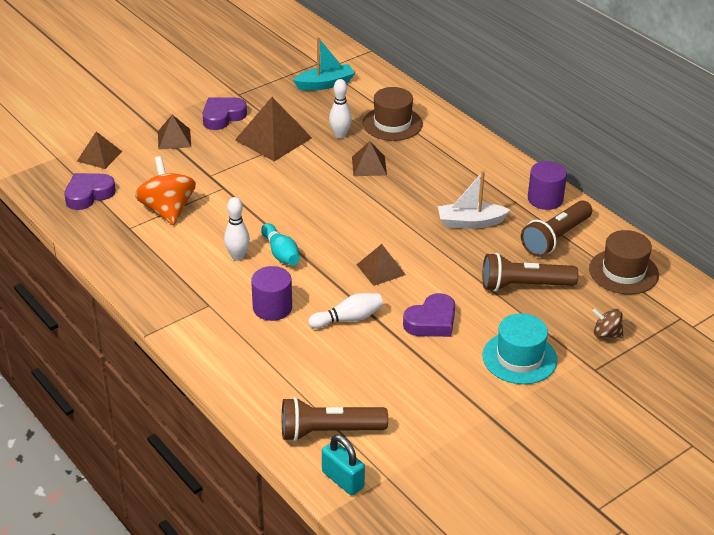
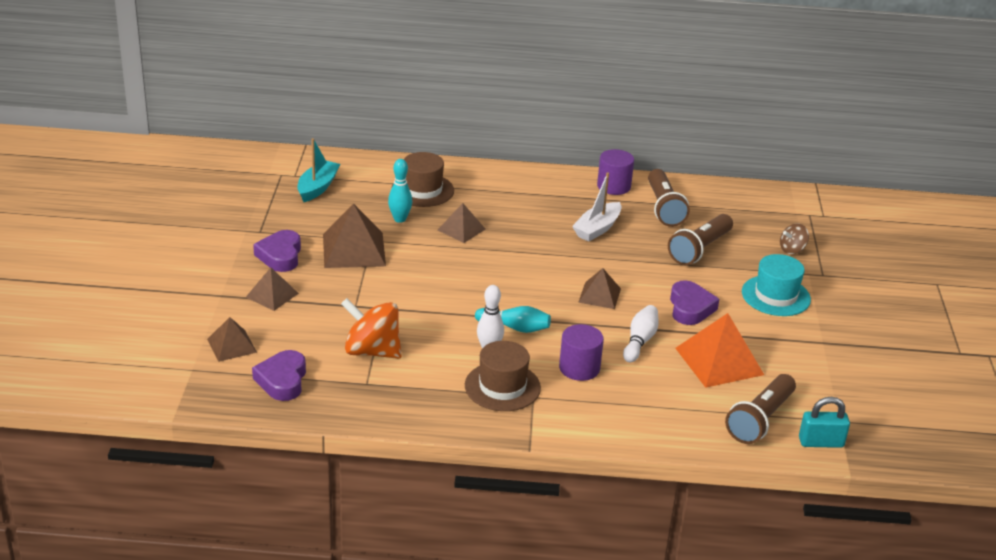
camera: 50 degrees left, 5 degrees down
white bowling pin [329,79,352,139] -> turquoise bowling pin [388,159,412,223]
brown hat [589,230,659,294] -> brown hat moved to [465,341,541,411]
none -> orange pyramid [675,313,764,388]

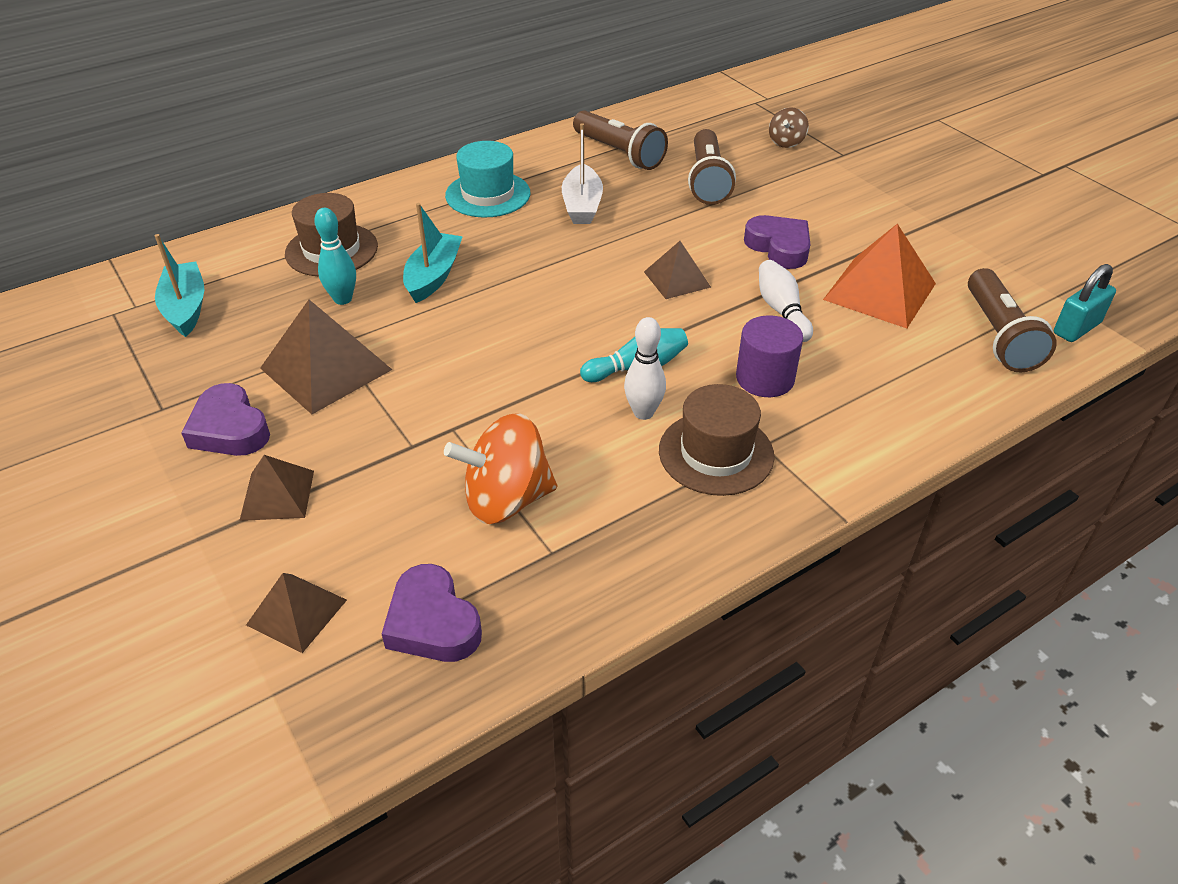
camera: 35 degrees left, 10 degrees up
brown pyramid [438,203,485,243] -> turquoise boat [403,203,463,303]
purple cylinder [597,149,634,195] -> none
turquoise hat [742,254,811,316] -> turquoise hat moved to [445,141,530,217]

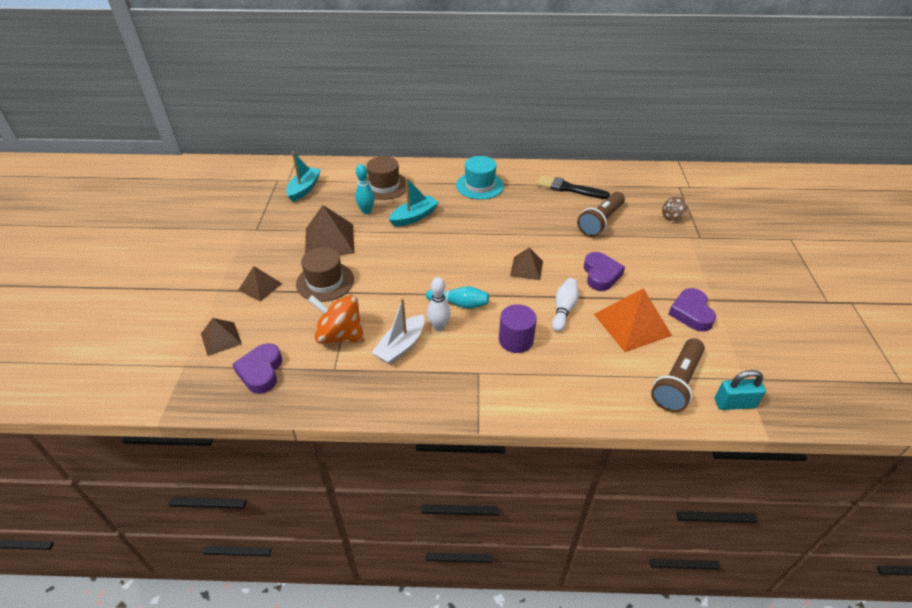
camera: 35 degrees right, 0 degrees up
purple heart [181,383,270,456] -> purple heart moved to [668,288,716,332]
white boat [562,123,603,224] -> white boat moved to [371,298,424,365]
brown flashlight [573,111,668,170] -> black brush [536,175,610,199]
brown hat [659,384,775,496] -> brown hat moved to [296,247,354,302]

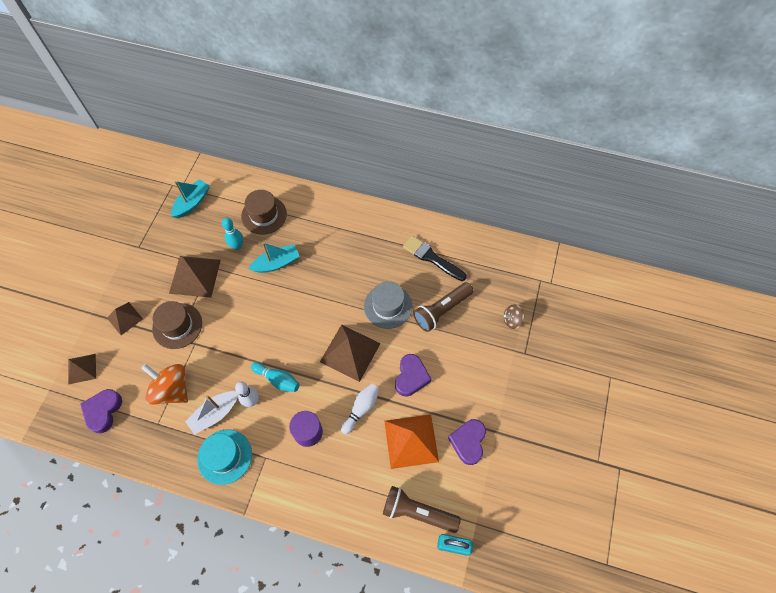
camera: 15 degrees right, 20 degrees up
turquoise hat [456,156,504,200] -> turquoise hat moved to [197,430,252,485]
brown pyramid [510,248,543,280] -> brown pyramid [320,325,381,382], size x1.69
brown flashlight [651,338,705,412] -> brown flashlight turned 60 degrees clockwise [383,486,461,533]
none -> grey hat [364,281,412,329]

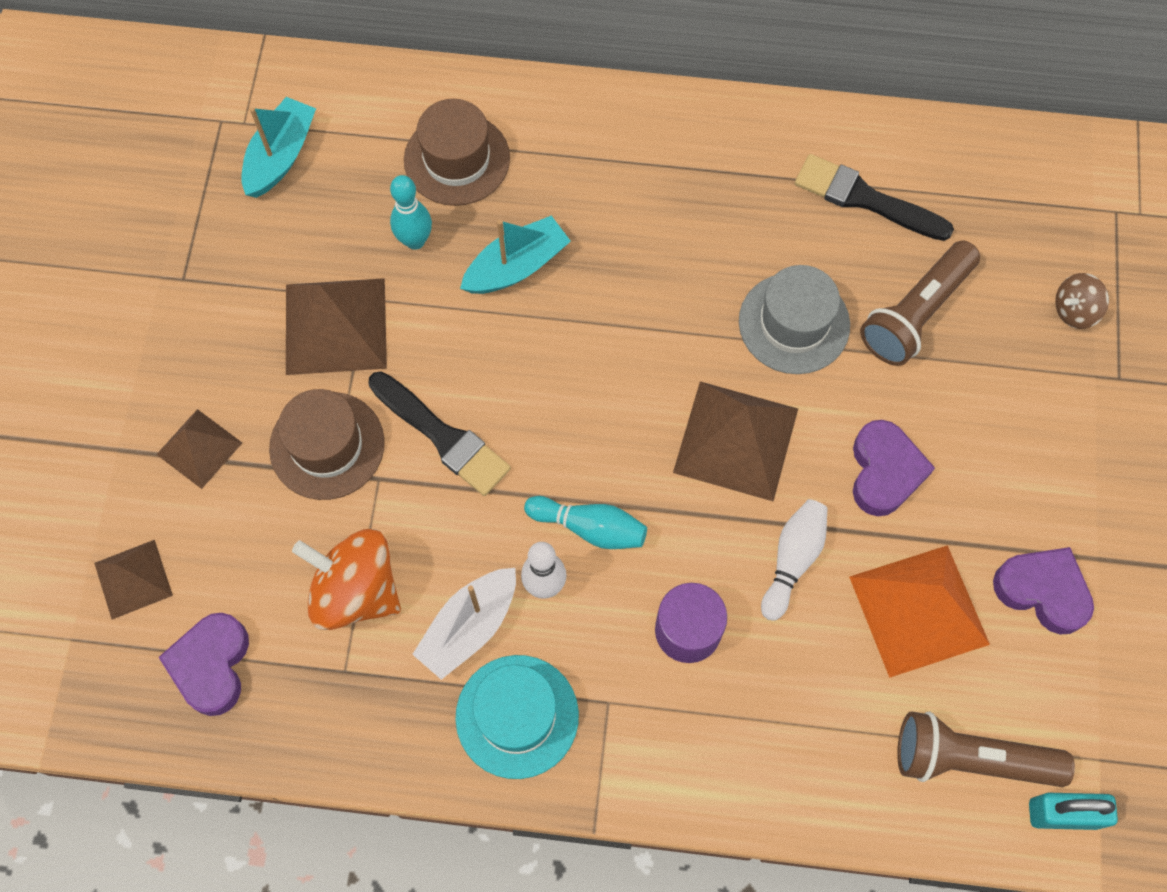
camera: 10 degrees left, 5 degrees up
purple heart [448,419,486,465] -> purple heart turned 120 degrees clockwise [993,547,1094,634]
none -> black brush [368,371,511,496]

